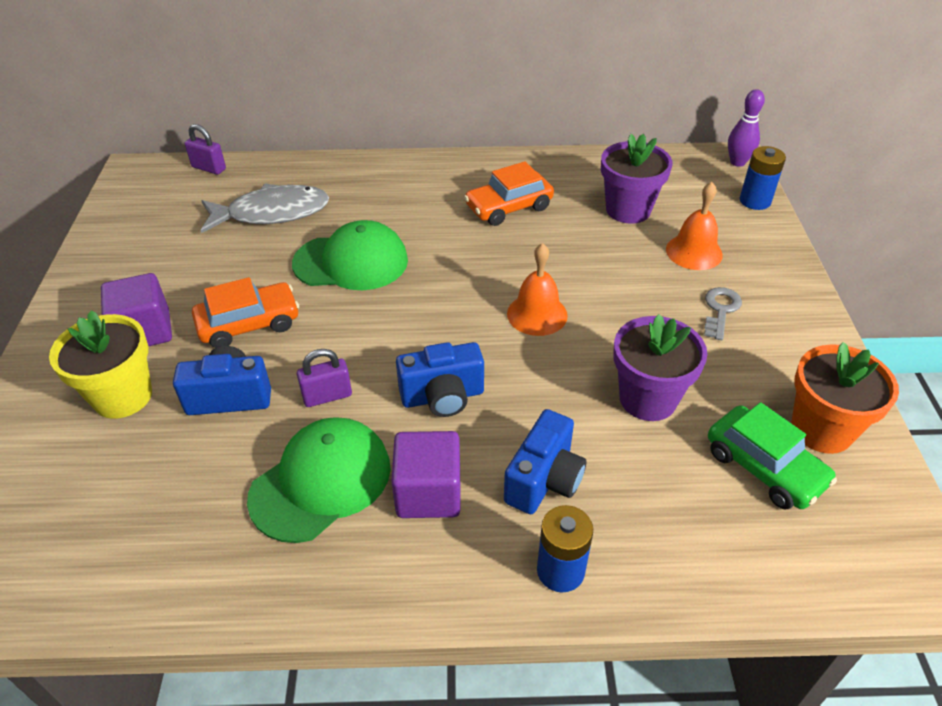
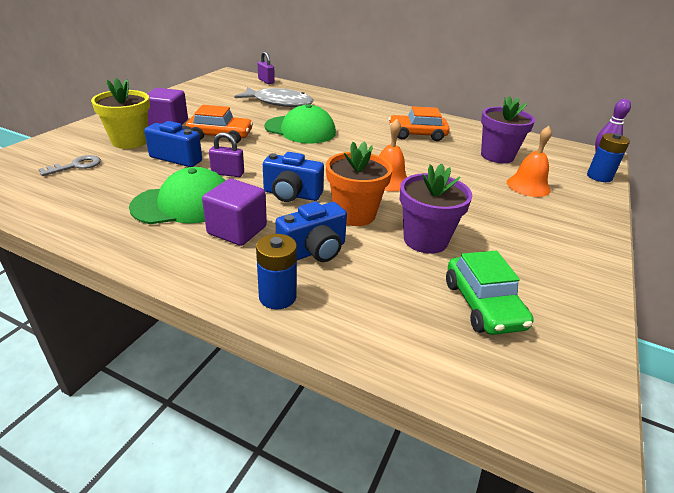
camera: 25 degrees right, 10 degrees down
grey key [704,287,742,340] -> grey key moved to [39,155,101,176]
orange flower pot [791,342,899,454] -> orange flower pot moved to [326,141,393,226]

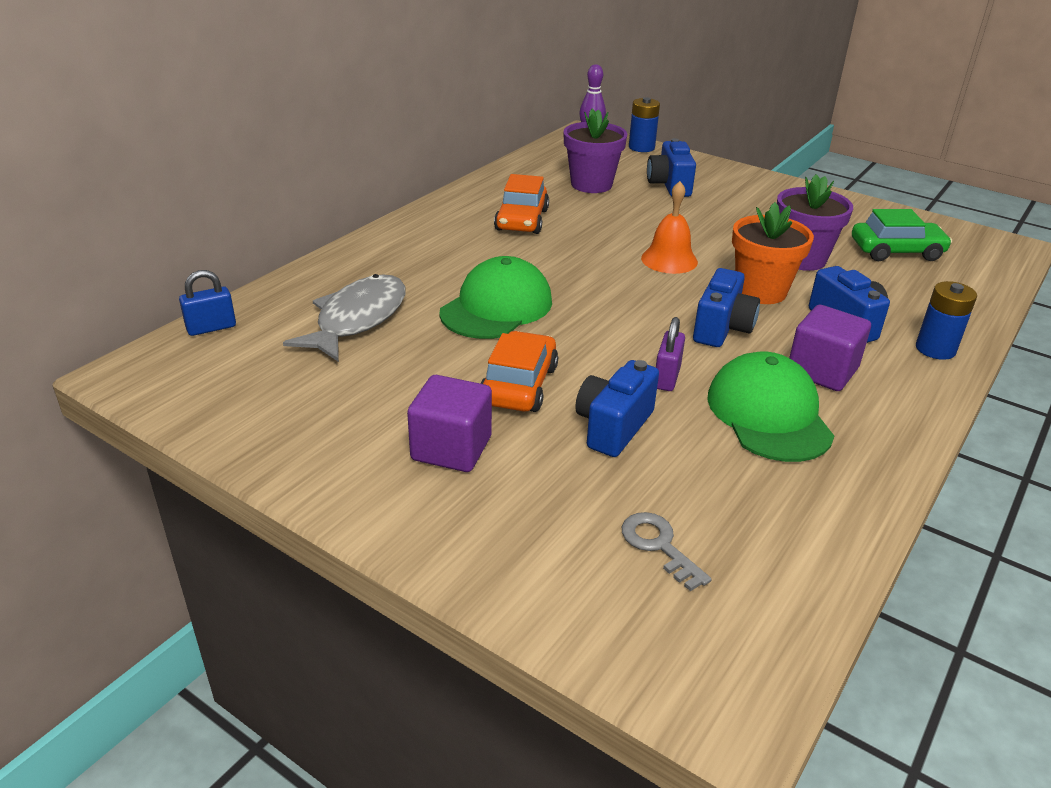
camera: 80 degrees left, 0 degrees up
yellow flower pot [91,78,150,149] -> none
purple padlock [258,51,275,84] -> blue padlock [179,270,236,336]
orange bell [507,126,552,197] -> blue camera [647,138,696,197]

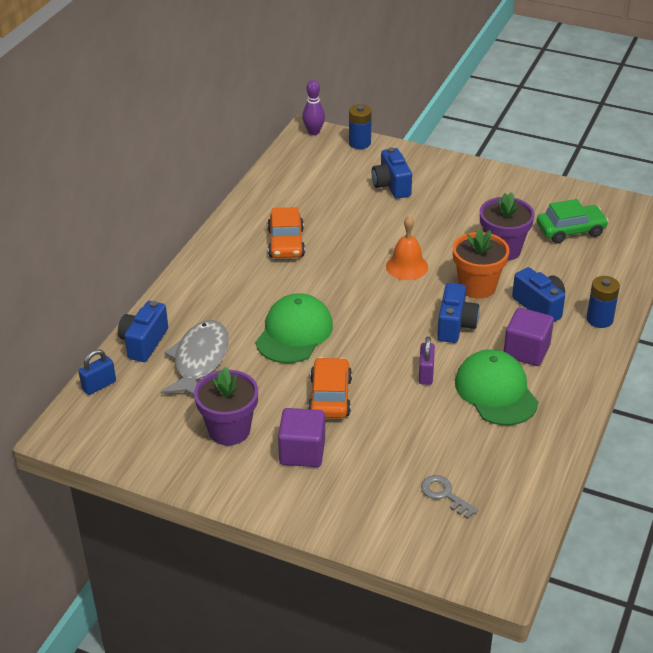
camera: 10 degrees left, 5 degrees up
purple flower pot [563,109,627,193] -> purple flower pot moved to [194,366,258,446]
blue camera [575,360,659,457] -> blue camera moved to [118,301,168,362]

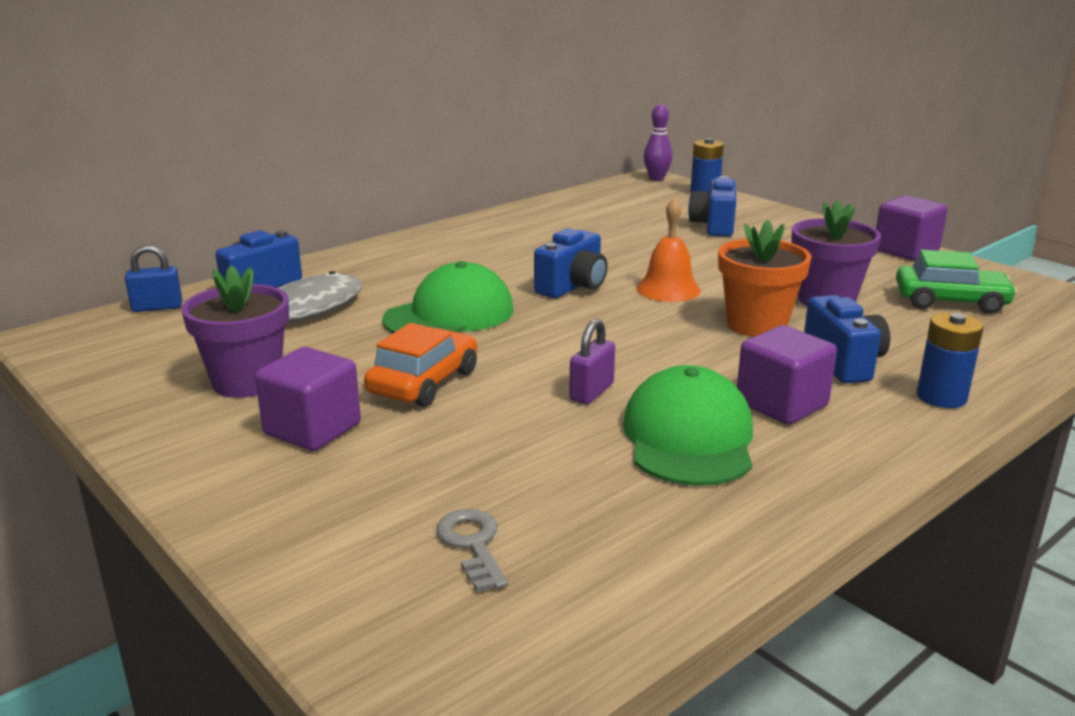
camera: 25 degrees right, 15 degrees down
orange car [267,207,305,258] -> none
blue camera [437,283,480,343] -> blue camera moved to [534,228,608,298]
none -> purple cube [876,195,948,261]

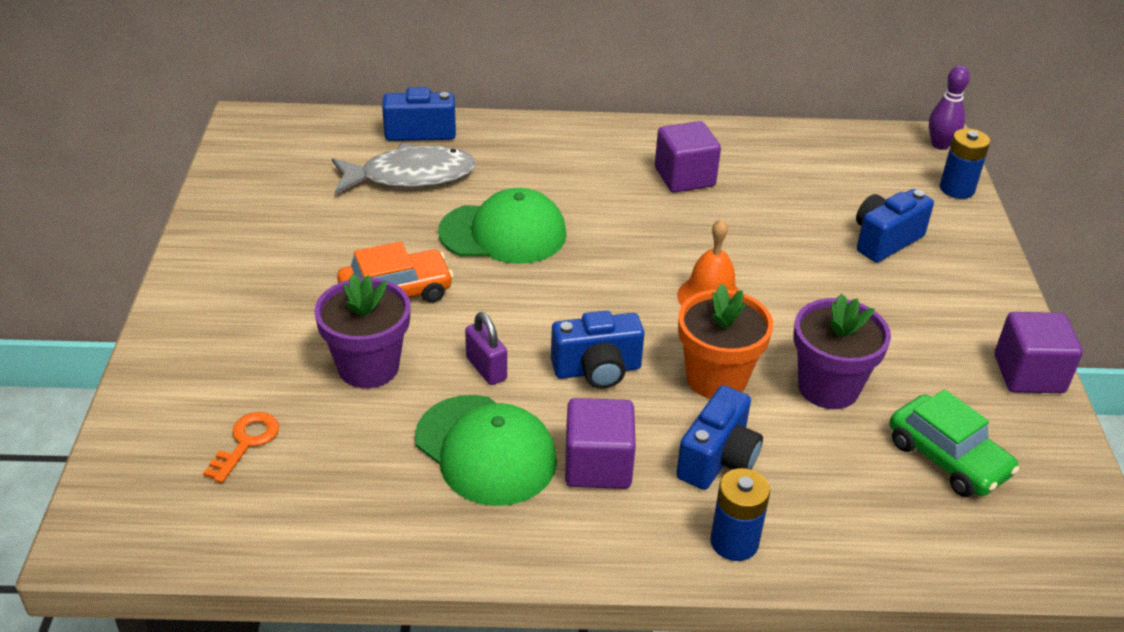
camera: 40 degrees right, 15 degrees up
blue padlock [125,245,182,312] -> none
purple flower pot [181,265,289,398] -> purple flower pot moved to [314,274,411,388]
purple cube [255,347,361,451] -> purple cube moved to [655,121,721,193]
grey key [436,509,508,592] -> orange key [203,412,279,483]
blue camera [534,228,608,298] -> blue camera moved to [551,310,644,389]
purple padlock [569,319,615,404] -> purple padlock turned 75 degrees clockwise [465,312,507,385]
green cap [623,365,753,486] -> green cap turned 90 degrees clockwise [415,395,557,506]

